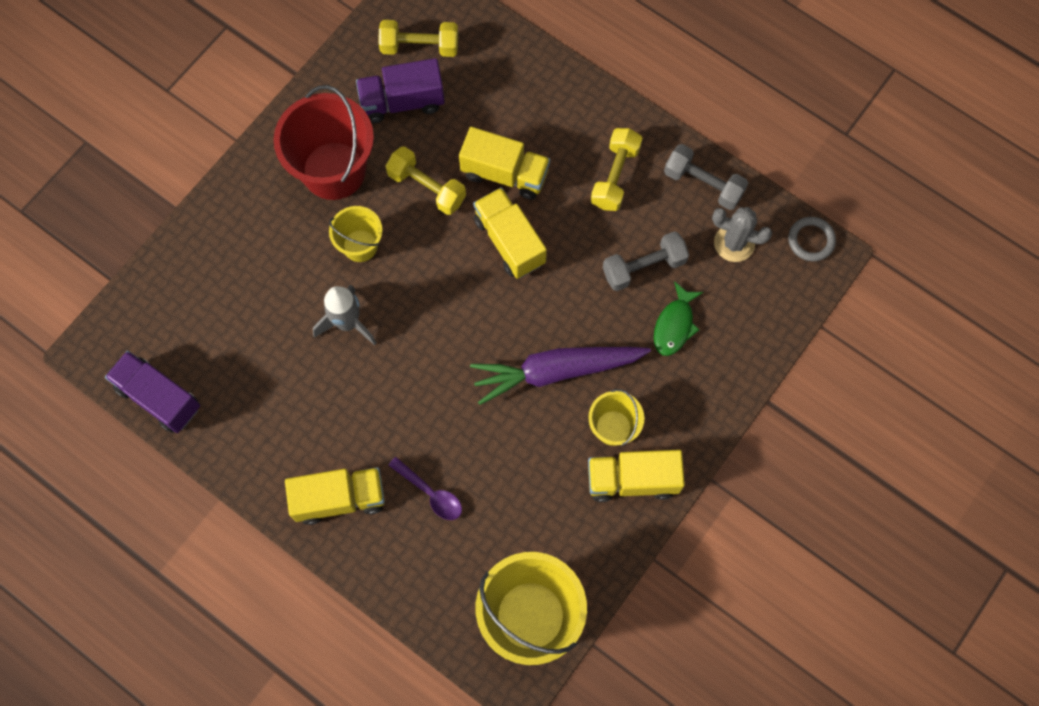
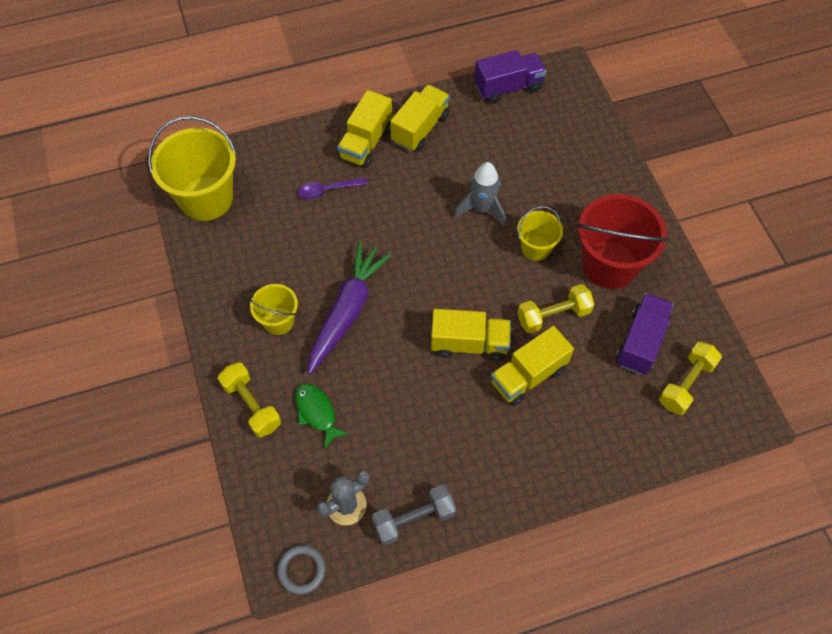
camera: 125 degrees right, 10 degrees down
yellow truck [588,450,685,502] -> yellow truck moved to [390,85,450,152]
yellow dumbbell [591,128,642,211] -> yellow dumbbell moved to [218,362,281,438]
grey dumbbell [603,231,689,291] -> none

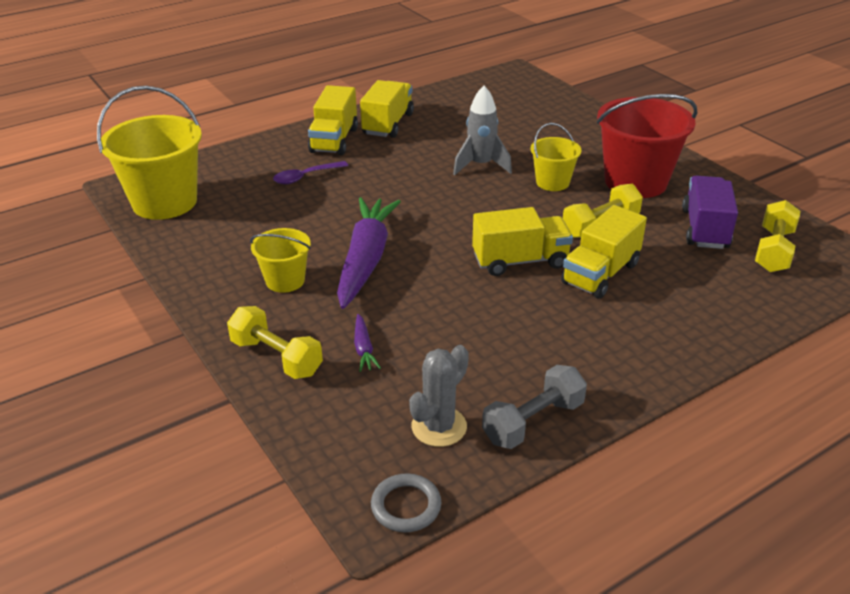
camera: 15 degrees left, 25 degrees down
green fish [295,383,349,448] -> purple carrot [354,314,381,372]
purple truck [474,50,546,104] -> none

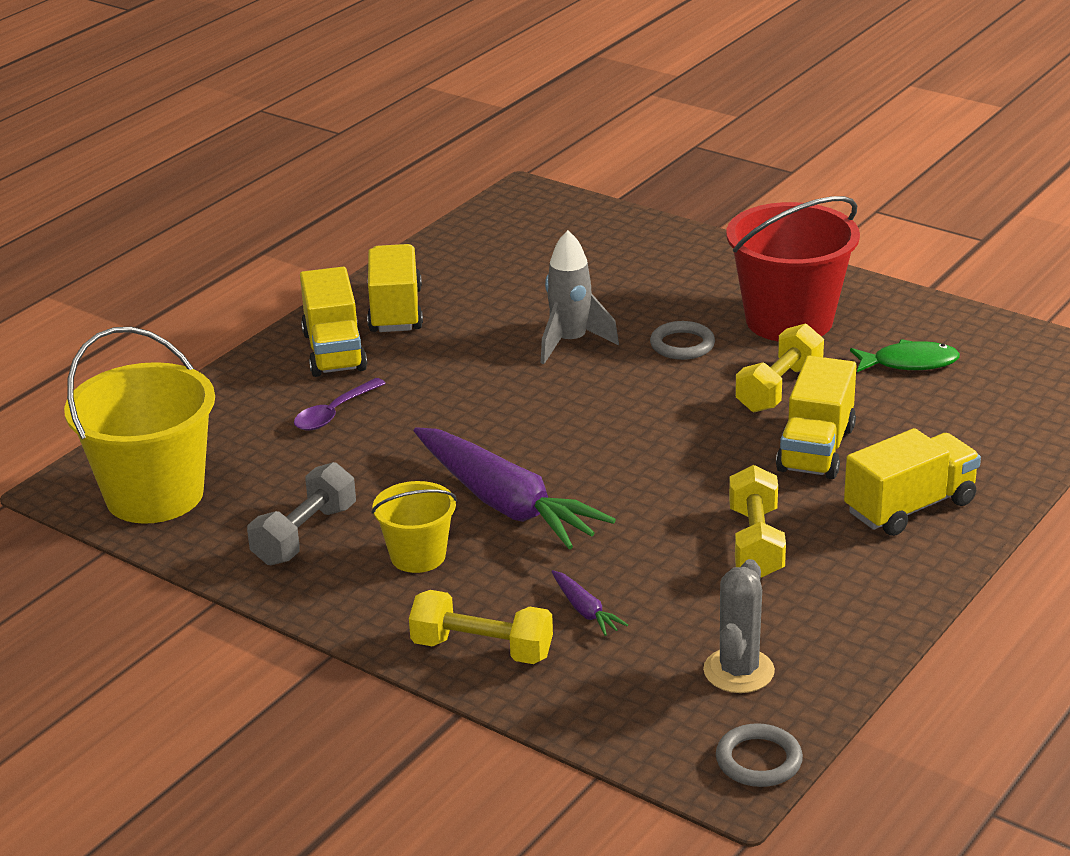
camera: 20 degrees left, 5 degrees down
purple carrot [337,197,401,309] -> purple carrot turned 150 degrees clockwise [414,427,616,549]
yellow truck [472,207,573,276] -> yellow truck moved to [844,428,981,536]
grey dumbbell [482,365,587,449] -> grey dumbbell moved to [247,462,356,565]
yellow bucket [530,123,581,191] -> grey ring [650,321,715,360]
purple truck [682,176,738,249] -> green fish [850,339,960,372]
yellow dumbbell [755,200,800,272] -> yellow dumbbell moved to [729,465,786,578]

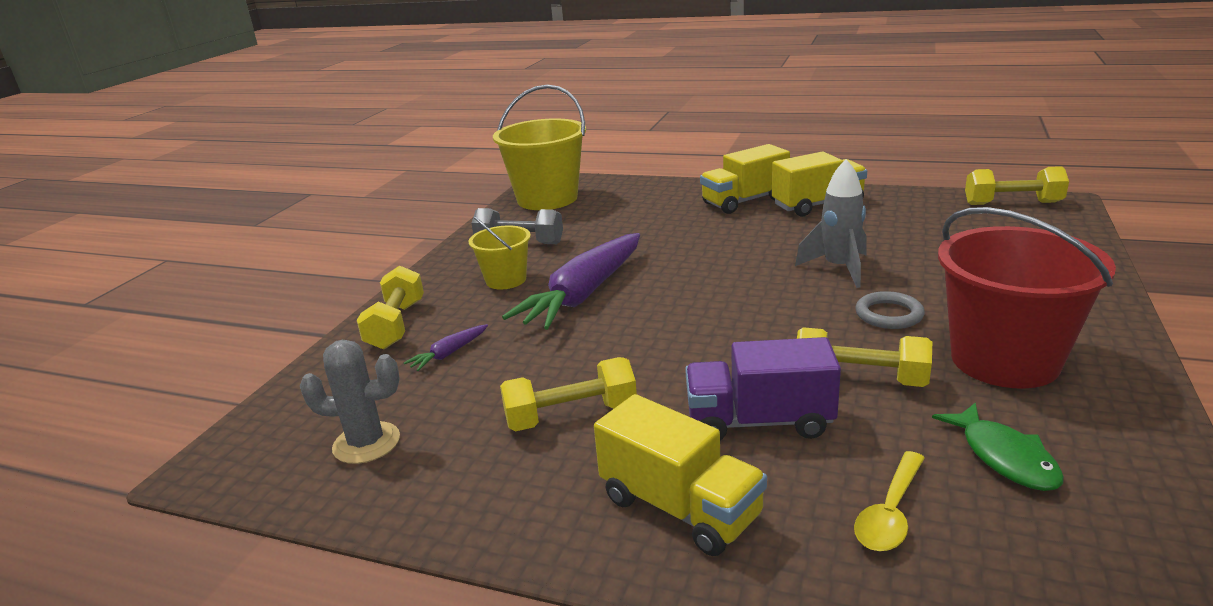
camera: 75 degrees right, 5 degrees down
purple spoon [294,378,386,430] -> none
grey ring [716,723,803,787] -> none
yellow truck [776,356,857,479] -> purple truck [685,337,841,440]
none -> yellow spoon [854,451,925,551]
none -> yellow dumbbell [965,166,1069,205]

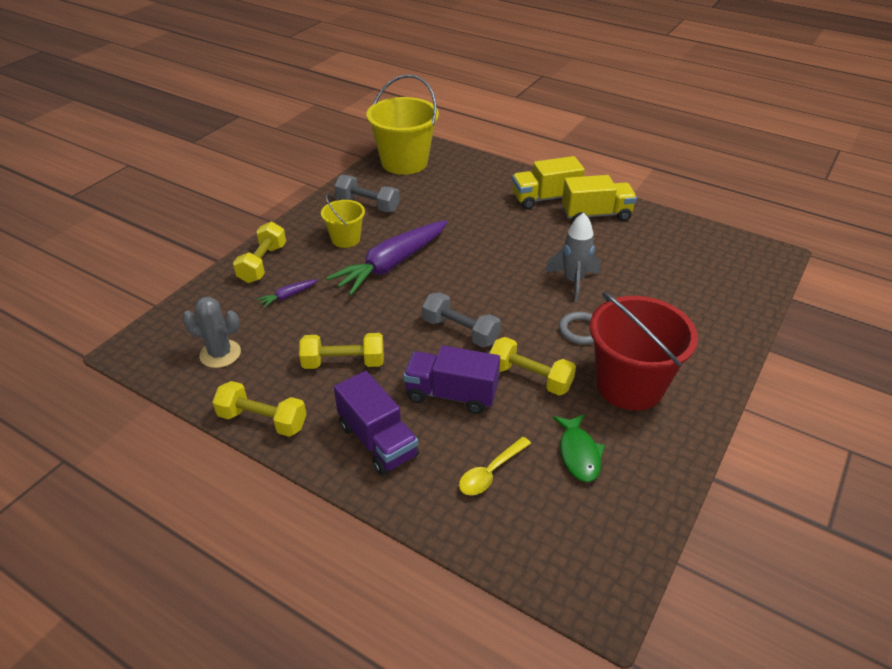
camera: 10 degrees right, 15 degrees up
yellow truck [594,394,767,556] -> purple truck [334,371,419,475]
yellow dumbbell [965,166,1069,205] -> yellow dumbbell moved to [212,381,307,437]
none -> grey dumbbell [422,292,501,347]

